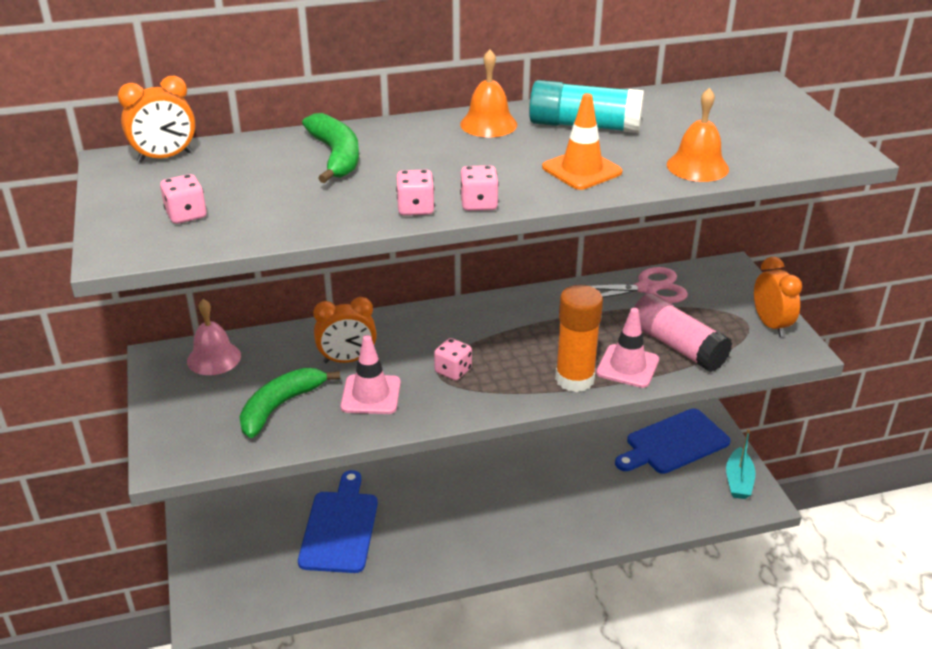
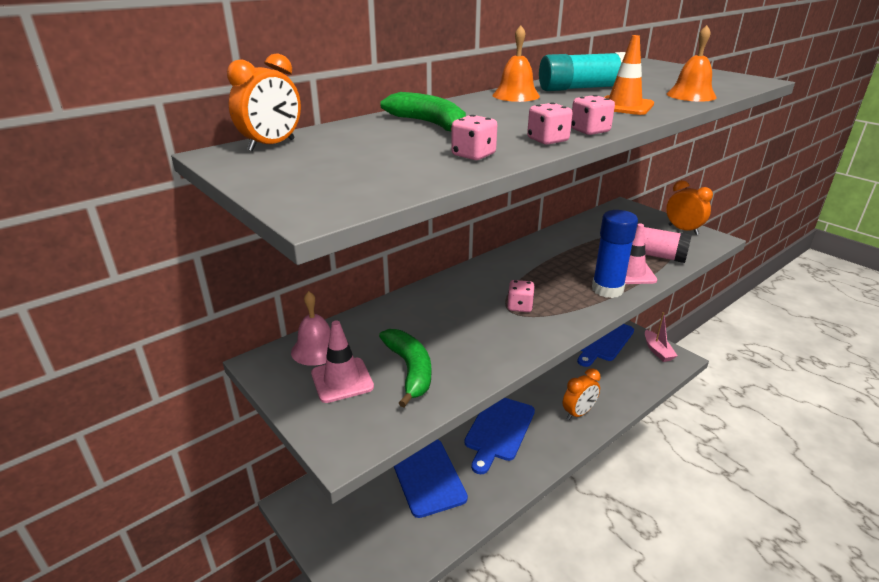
camera: 25 degrees left, 5 degrees down
pink dice [160,174,207,224] -> pink dice moved to [451,115,497,160]
green banana [239,368,340,438] -> green banana turned 150 degrees clockwise [379,329,431,407]
orange clock [313,297,377,363] -> orange clock moved to [562,368,601,420]
pink traffic cone [340,335,401,414] -> pink traffic cone moved to [311,320,374,403]
orange glue stick [555,285,603,392] -> blue glue stick [592,210,638,298]
pink scissors [591,267,688,303] -> none
turquoise boat [726,429,755,499] -> pink boat [645,312,678,362]
none -> blue cutting board [464,398,535,474]

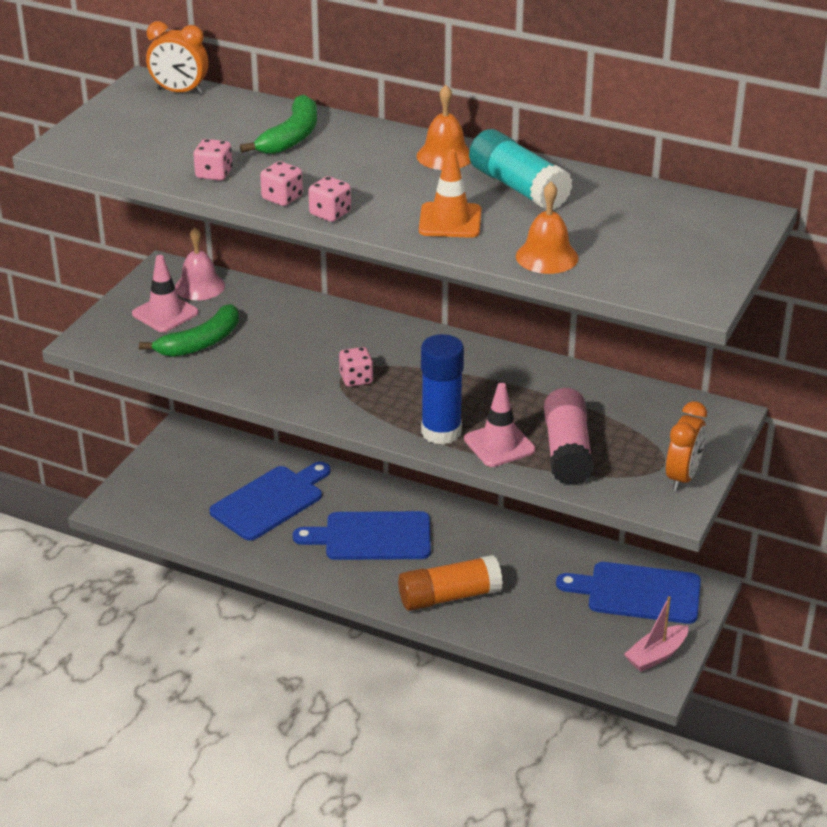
camera: 65 degrees right, 5 degrees up
orange clock [562,368,601,420] -> orange glue stick [398,555,503,611]

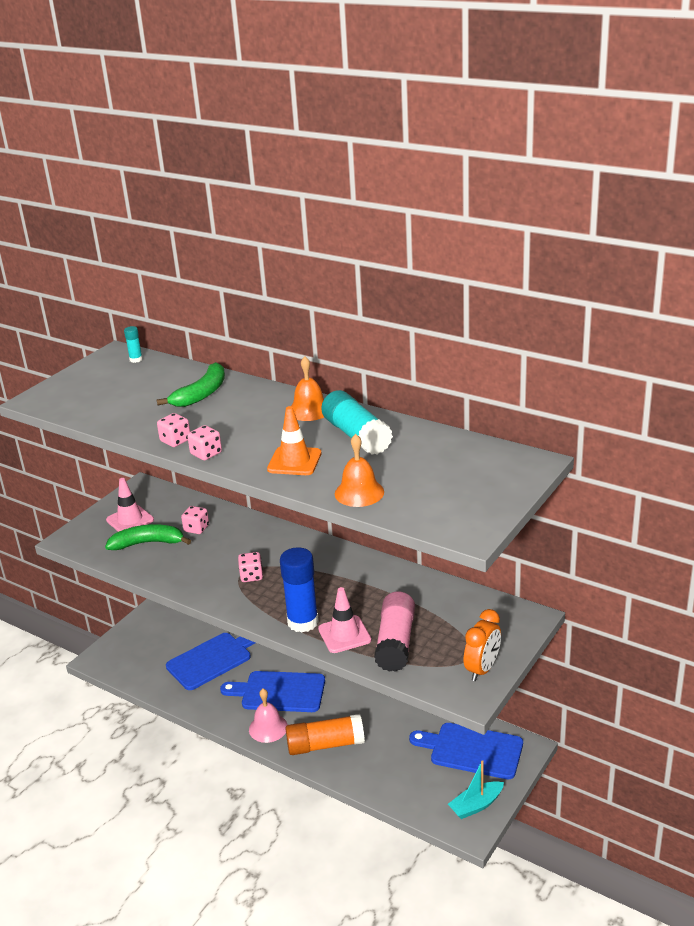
camera: 10 degrees right, 5 degrees down
green banana [139,304,239,357] -> green banana turned 150 degrees counterclockwise [105,524,191,550]
orange clock [146,21,209,95] -> turquoise glue stick [124,326,143,363]
pink bell [175,227,225,300] -> pink bell moved to [249,689,288,743]
pink dice [193,139,232,181] -> pink dice moved to [181,506,209,534]
pink boat [624,596,688,672] -> turquoise boat [448,760,504,819]

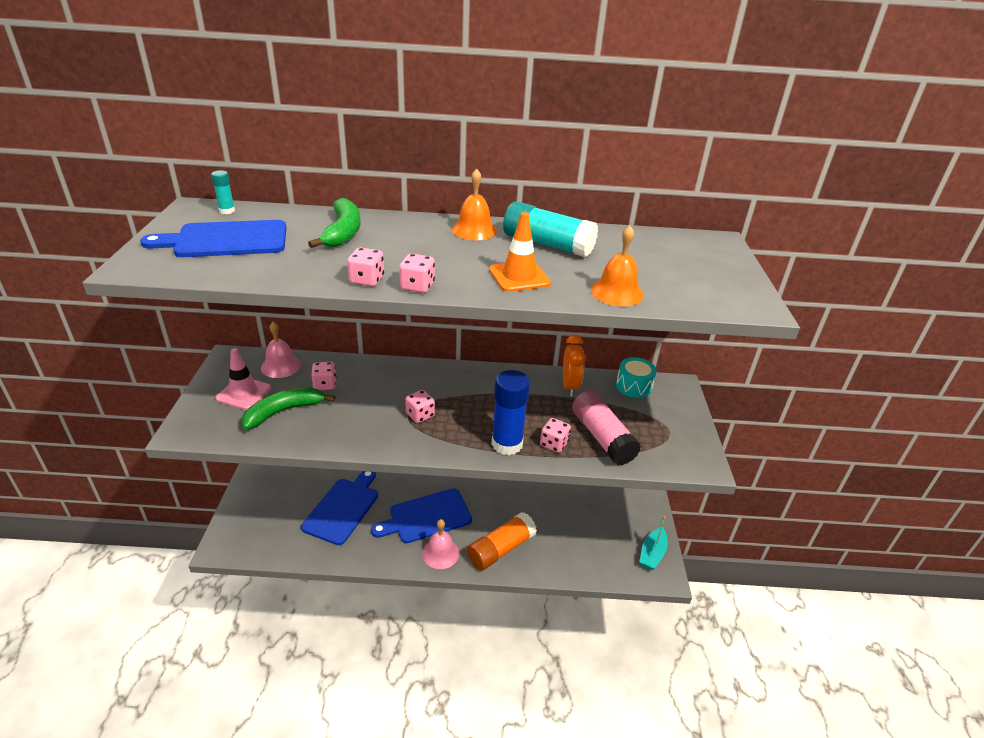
camera: 35 degrees left, 5 degrees up
pink traffic cone [318,587,371,653] -> pink dice [540,418,571,453]
blue cutting board [409,723,523,779] -> blue cutting board moved to [140,220,287,257]
orange clock [464,609,501,681] -> orange clock moved to [563,334,586,396]
none -> pink bell [261,322,301,378]
none -> turquoise drum [616,358,657,398]

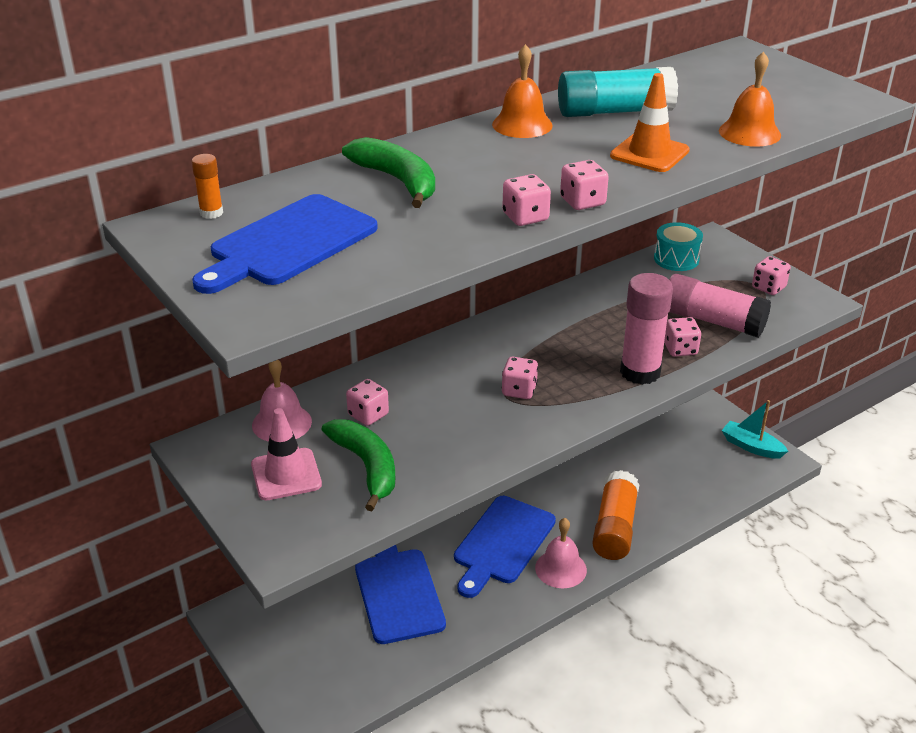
camera: 35 degrees left, 0 degrees up
turquoise glue stick [211,170,235,214] -> orange glue stick [191,154,223,219]
green banana [242,387,335,430] -> green banana turned 135 degrees clockwise [322,419,395,511]
blue glue stick [492,370,530,455] -> pink glue stick [620,273,673,385]
orange clock [563,334,586,396] -> none
turquoise boat [639,516,668,570] -> turquoise boat turned 135 degrees clockwise [722,400,788,459]
none -> pink dice [752,256,791,295]

